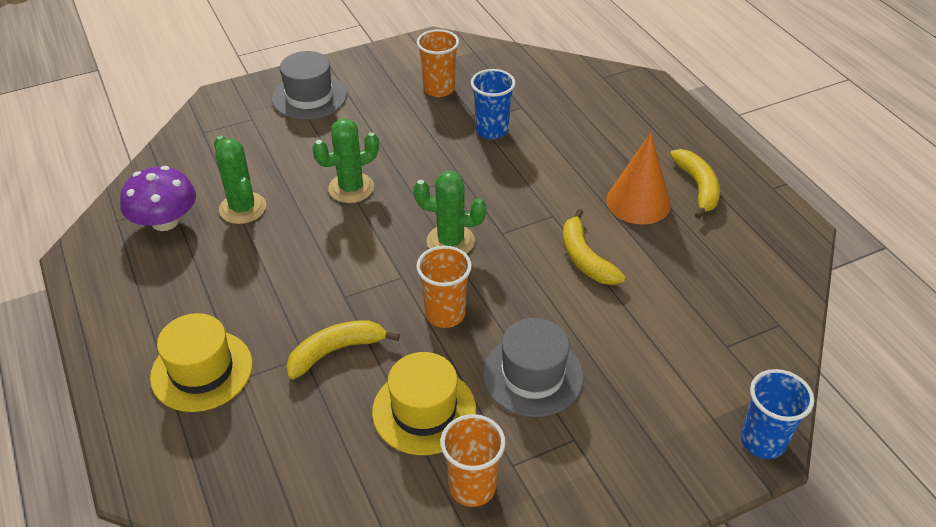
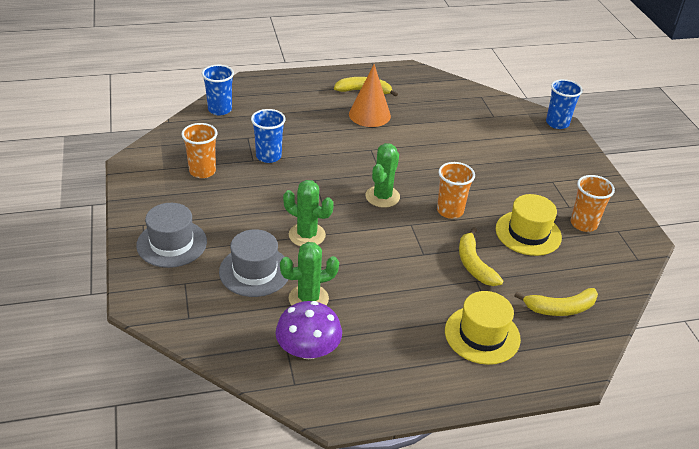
camera: 80 degrees left, 5 degrees down
green cactus [312,119,379,203] -> green cactus turned 45 degrees counterclockwise [283,180,334,246]
grey hat [483,318,584,417] -> grey hat moved to [219,229,289,297]
yellow banana [563,209,625,285] -> yellow banana moved to [514,288,598,316]
none -> blue cup [202,65,234,115]

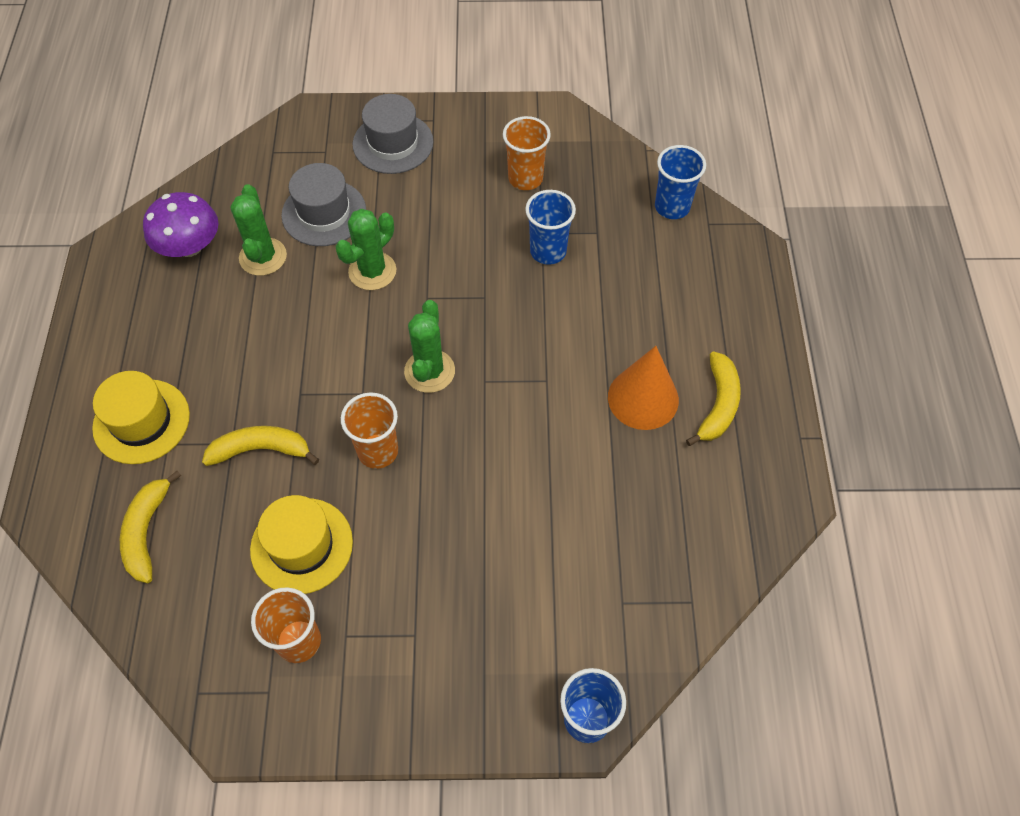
camera: 105 degrees right, 20 degrees up
green cactus [365,143,400,208] -> green cactus turned 60 degrees clockwise [404,300,455,393]

